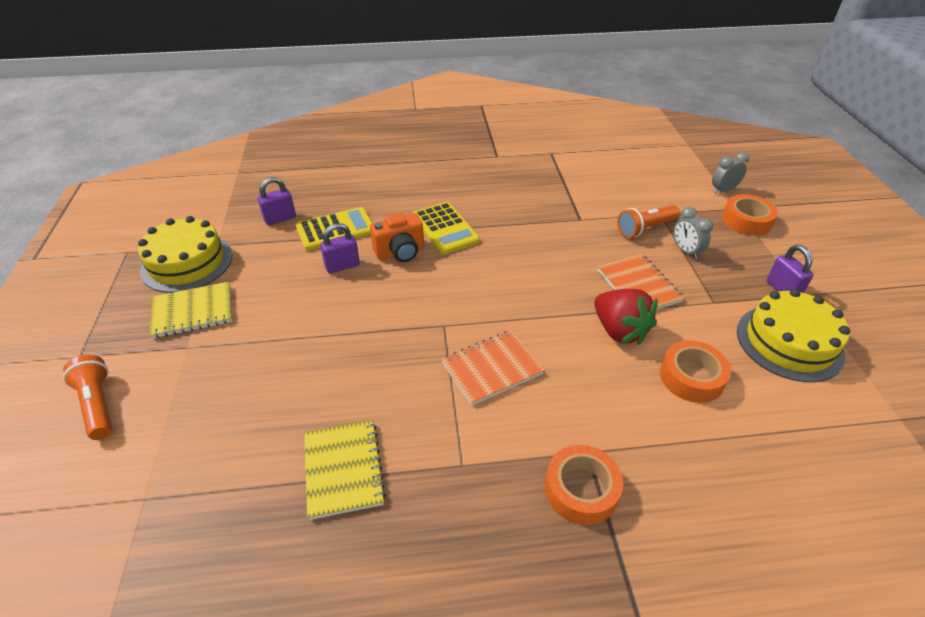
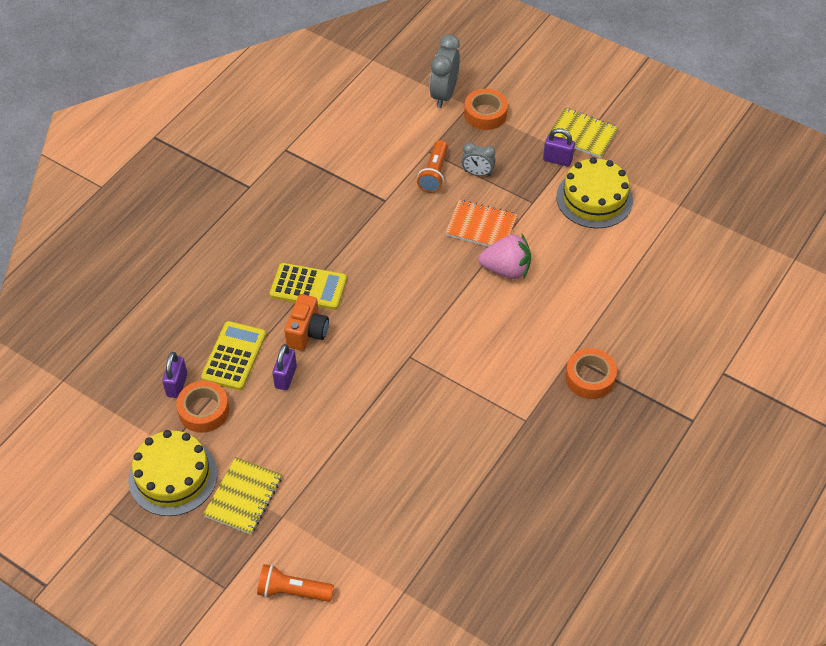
camera: 50 degrees left, 10 degrees up
yellow notebook [304,419,386,520] -> yellow notebook moved to [547,108,618,158]
orange notebook [441,330,544,406] -> none
red strawberry [594,289,658,345] -> pink strawberry [478,234,531,279]
orange tape [660,340,731,403] -> orange tape moved to [176,381,229,433]
grey clock [712,152,749,194] -> grey clock [430,34,460,108], size x1.65

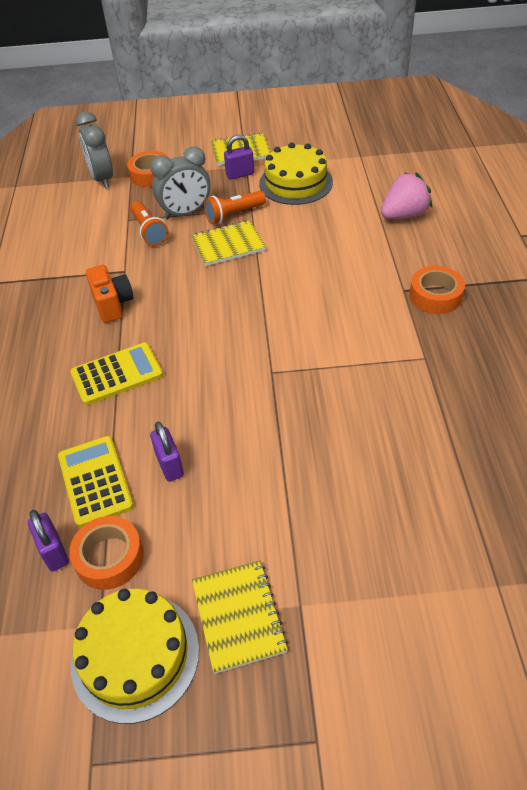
camera: 35 degrees left, 5 degrees down
orange flashlight [257,564,334,602] -> orange flashlight moved to [204,191,266,224]
orange camera [284,294,329,351] -> orange camera moved to [86,265,133,323]
orange notebook [446,200,517,247] -> yellow notebook [191,220,266,266]
grey clock [461,142,496,176] -> grey clock [150,146,211,219], size x1.65
pink strawberry [478,234,531,279] -> pink strawberry moved to [381,172,432,219]

